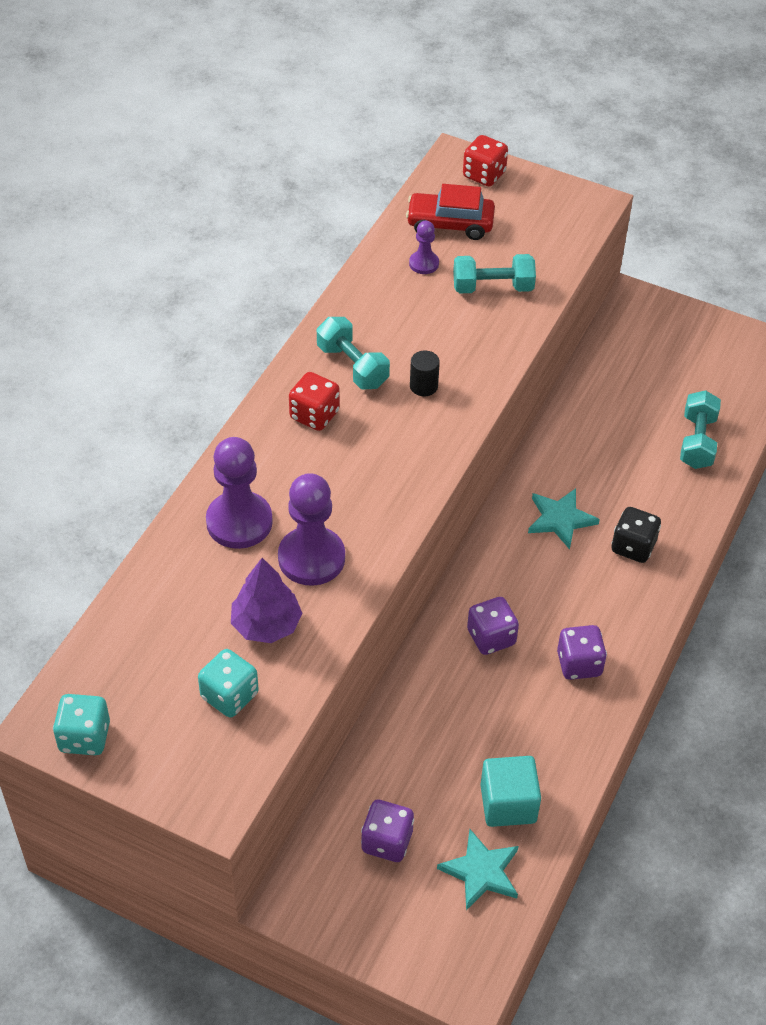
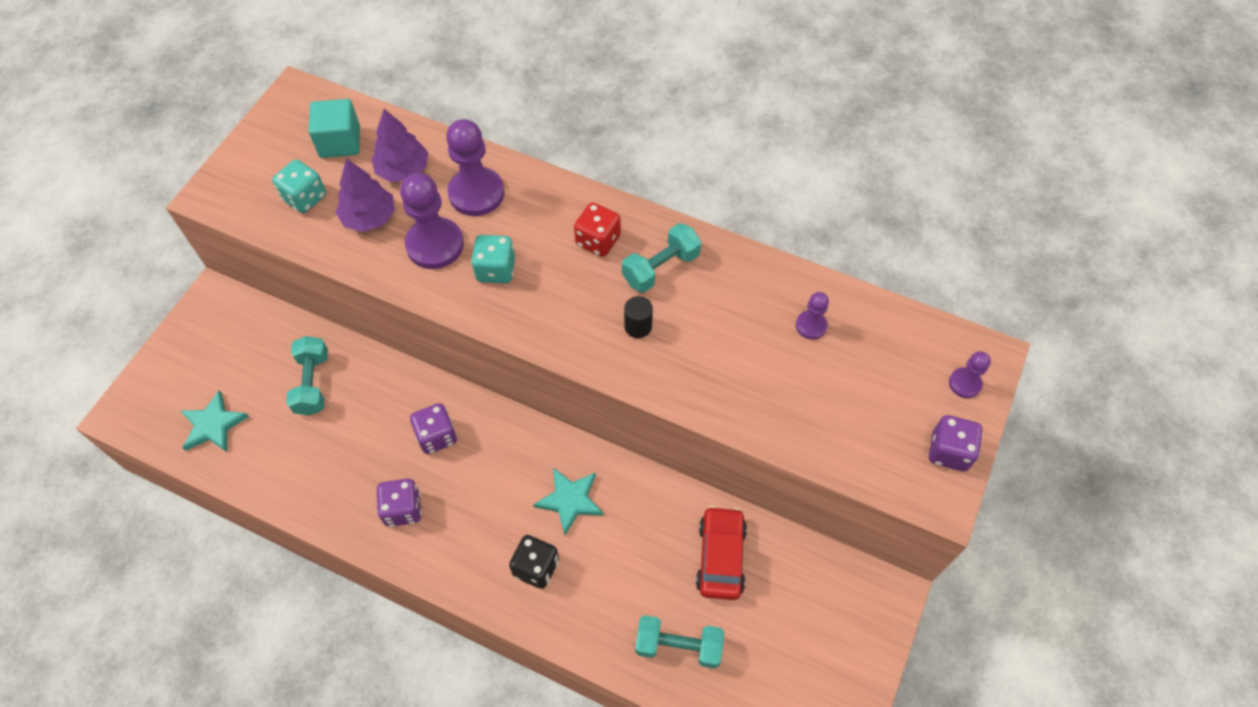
camera: 90 degrees right, 10 degrees up
turquoise dice [53,694,110,755] -> turquoise dice moved to [471,235,515,284]
purple dice [361,800,414,862] -> purple dice moved to [929,415,983,471]
red car [406,184,495,240] -> red car moved to [696,506,747,600]
turquoise dumbbell [453,254,536,293] -> turquoise dumbbell moved to [286,336,328,416]
red dice [463,135,508,186] -> purple pawn [949,351,991,398]
turquoise cube [480,756,541,827] -> turquoise cube moved to [308,99,360,158]
none -> purple tree [371,109,429,182]

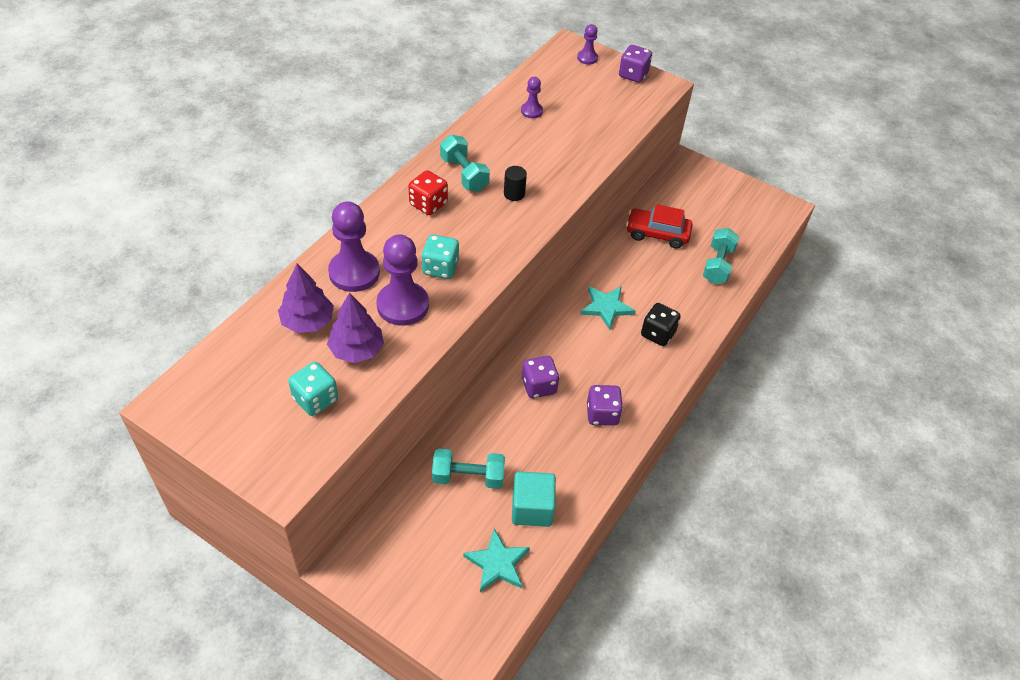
camera: 85 degrees left, 10 degrees down
turquoise cube [308,99,360,158] -> turquoise cube moved to [512,471,556,527]

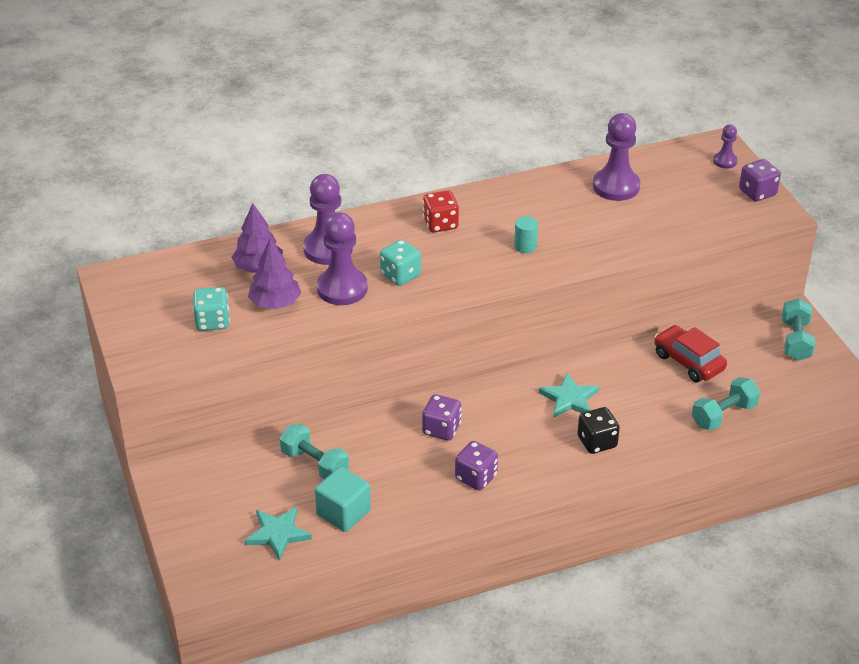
camera: 40 degrees right, 10 degrees down
turquoise dumbbell [440,135,490,191] -> turquoise dumbbell moved to [782,298,816,361]
black cylinder [504,166,527,201] -> turquoise cylinder [514,216,538,253]
purple pawn [521,77,543,118] -> purple pawn [593,113,640,201], size x1.93

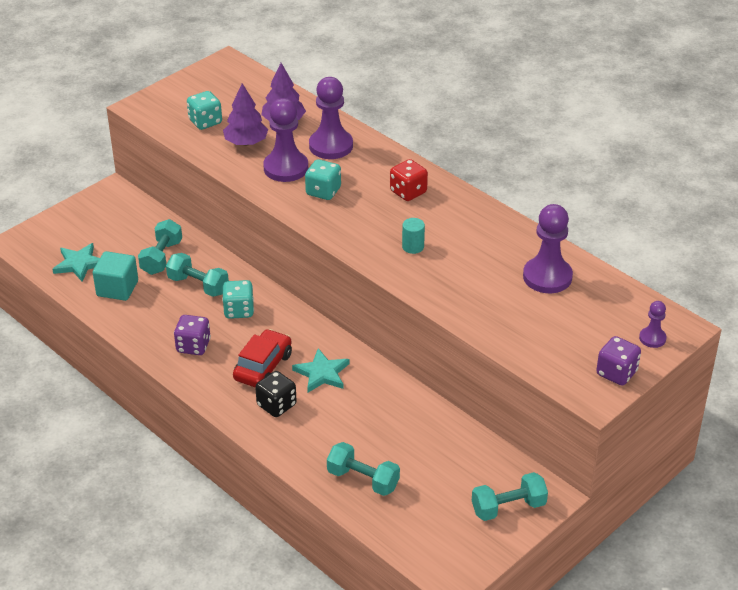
camera: 65 degrees right, 0 degrees up
purple dice [422,394,462,441] -> turquoise dice [222,280,254,319]
red car [654,325,727,382] -> red car moved to [233,329,292,387]
none -> turquoise dumbbell [166,253,229,297]

